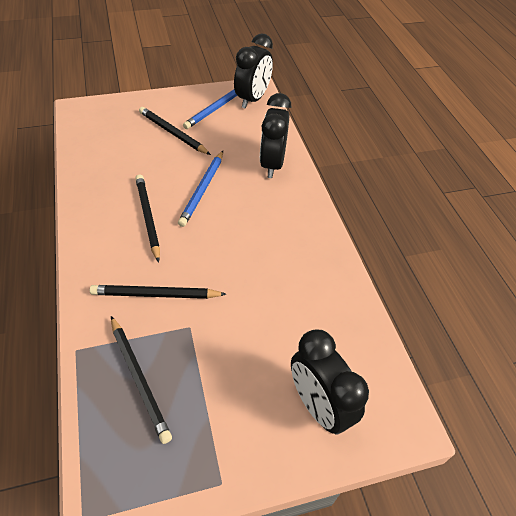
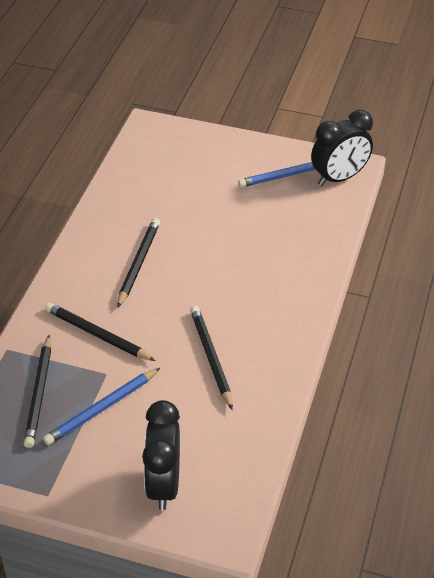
camera: 35 degrees right, 5 degrees down
black pencil [139,107,211,155] -> black pencil moved to [190,306,233,410]
blue pencil [178,151,223,227] -> blue pencil moved to [43,368,160,445]
black clock [260,93,291,178] -> none

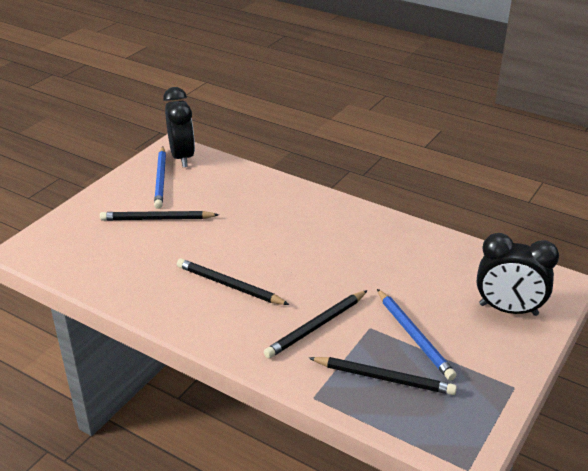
camera: 75 degrees left, 10 degrees down
black pencil [190,306,233,410] -> black pencil moved to [100,211,219,221]

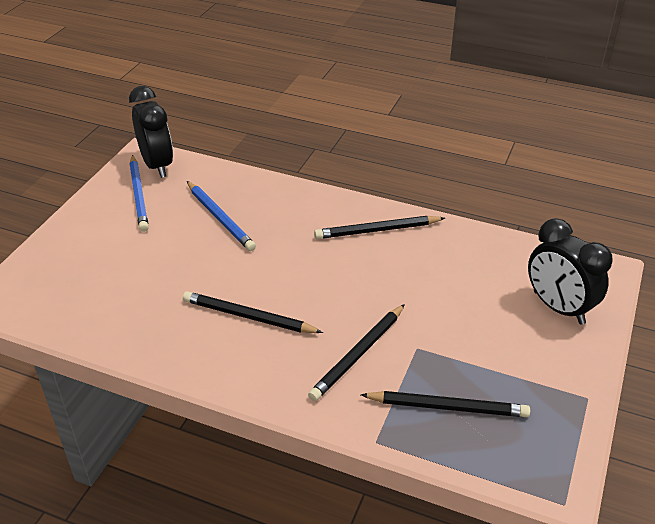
camera: 10 degrees left, 5 degrees up
black pencil [100,211,219,221] -> black pencil moved to [314,216,445,239]
blue pencil [377,289,457,381] -> blue pencil moved to [187,181,256,251]
black clock [477,233,559,316] -> black clock turned 45 degrees clockwise [528,218,613,325]

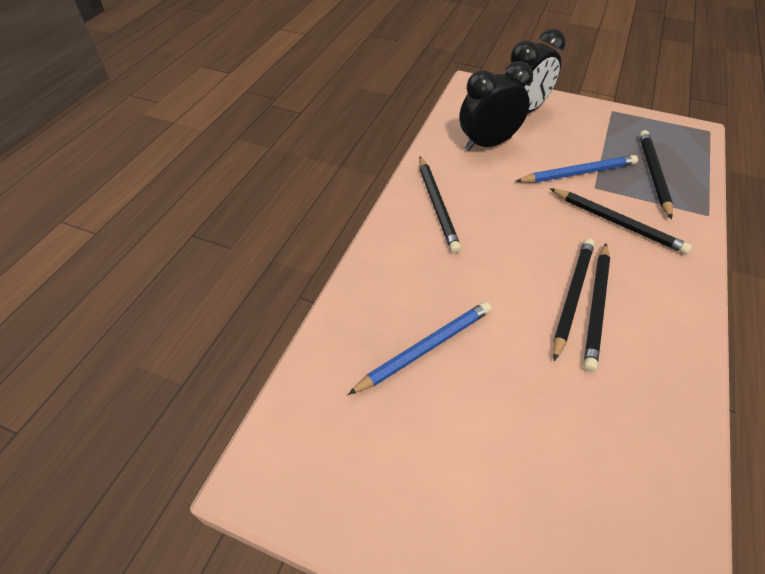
camera: 90 degrees left, 10 degrees up
black clock [129,86,173,178] -> black clock moved to [459,61,533,151]
blue pencil [129,155,149,232] -> blue pencil moved to [515,155,638,183]
none -> black pencil [553,238,595,361]

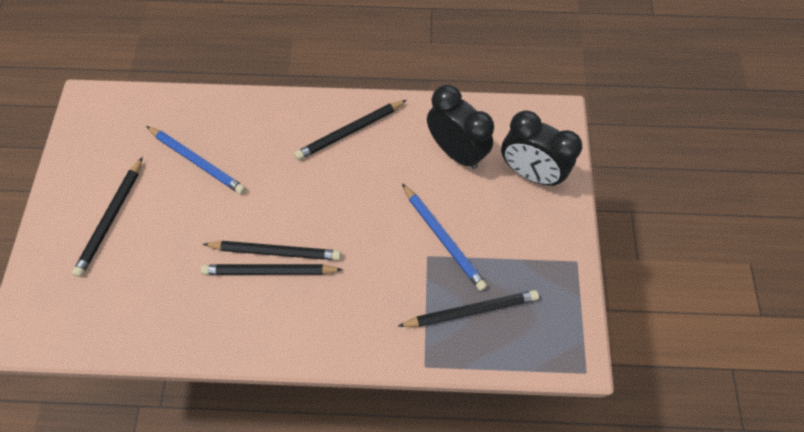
camera: 70 degrees right, 15 degrees up
black pencil [549,188,692,254] -> black pencil moved to [72,157,143,277]

